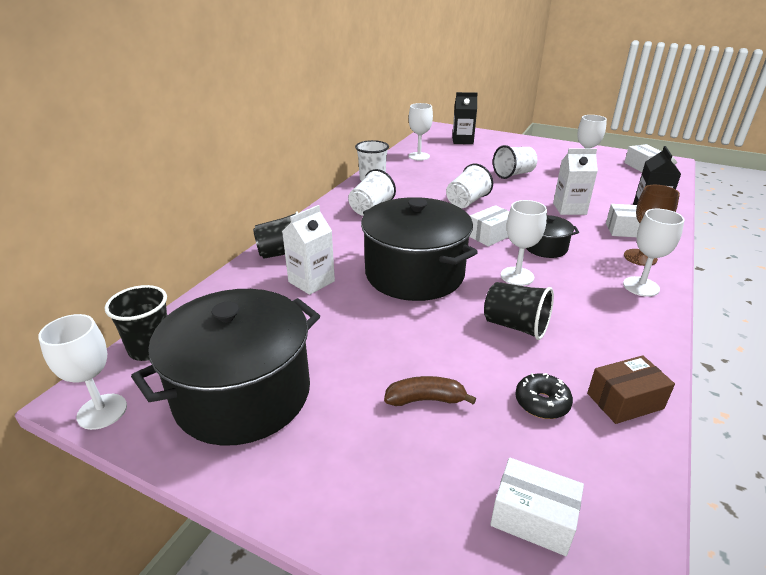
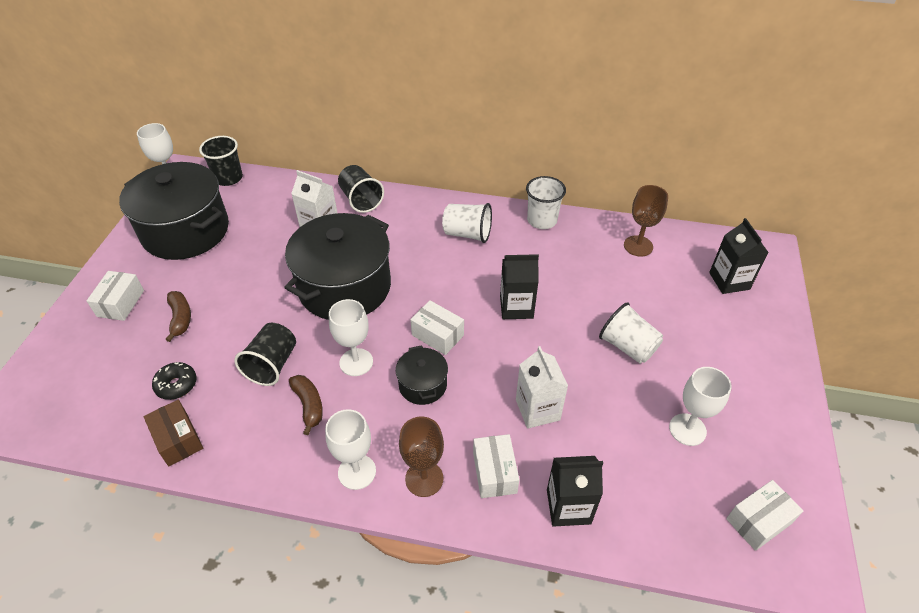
camera: 75 degrees right, 15 degrees up
white goblet [408,103,433,160] -> brown goblet [624,185,668,256]
white cup [446,164,493,208] -> black carton [500,254,539,319]
white box [490,458,584,556] -> white box moved to [87,271,144,321]
none -> brown banana [289,375,323,435]

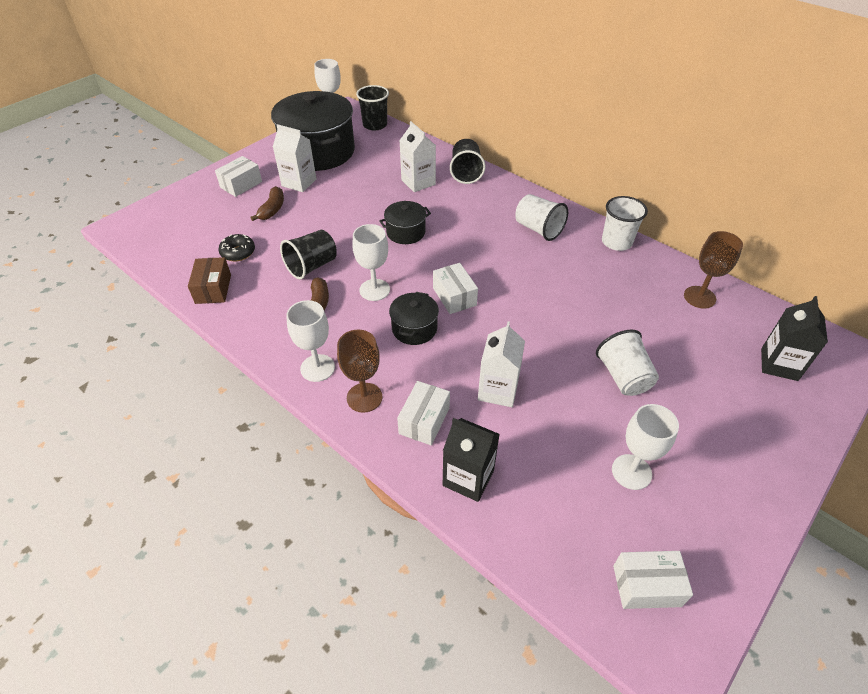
camera: 30 degrees right, 0 degrees up
black pot [284,213,391,320] -> black pot [379,201,431,244], size x0.46
black carton [500,254,539,319] -> none
none -> white carton [273,124,316,192]

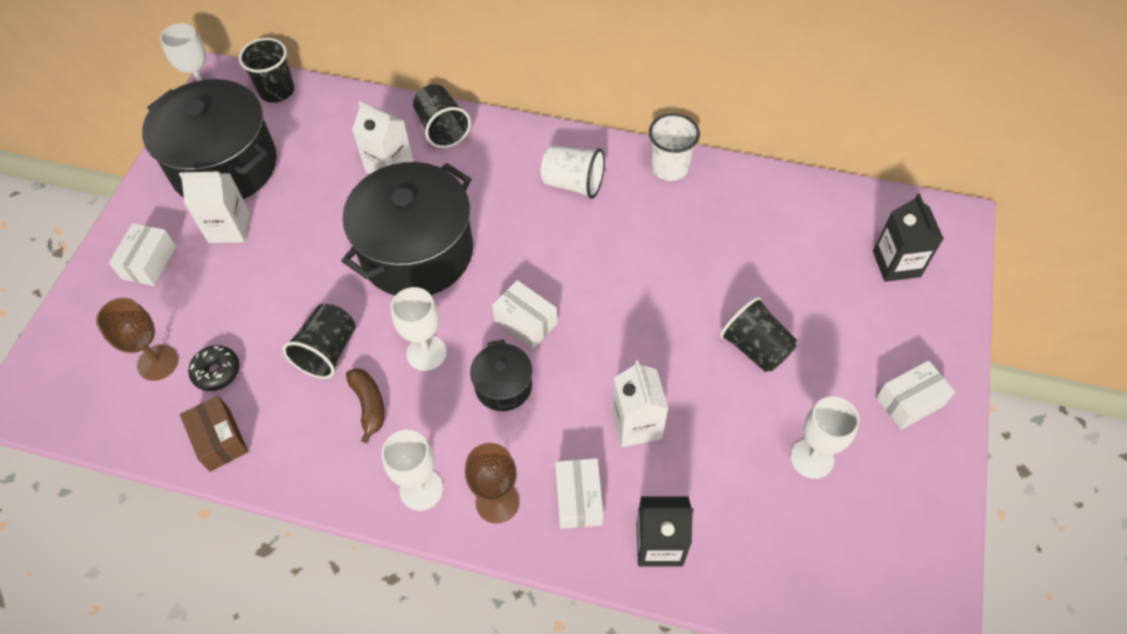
camera: 25 degrees left, 10 degrees up
brown banana [251,186,284,221] -> none
black pot [379,201,431,244] -> black pot [341,162,473,295], size x2.16
white cup [596,329,659,396] -> black cup [720,297,797,372]
white box [613,551,693,609] -> white box moved to [876,360,955,430]
brown goblet [684,231,743,309] -> brown goblet moved to [96,298,178,381]

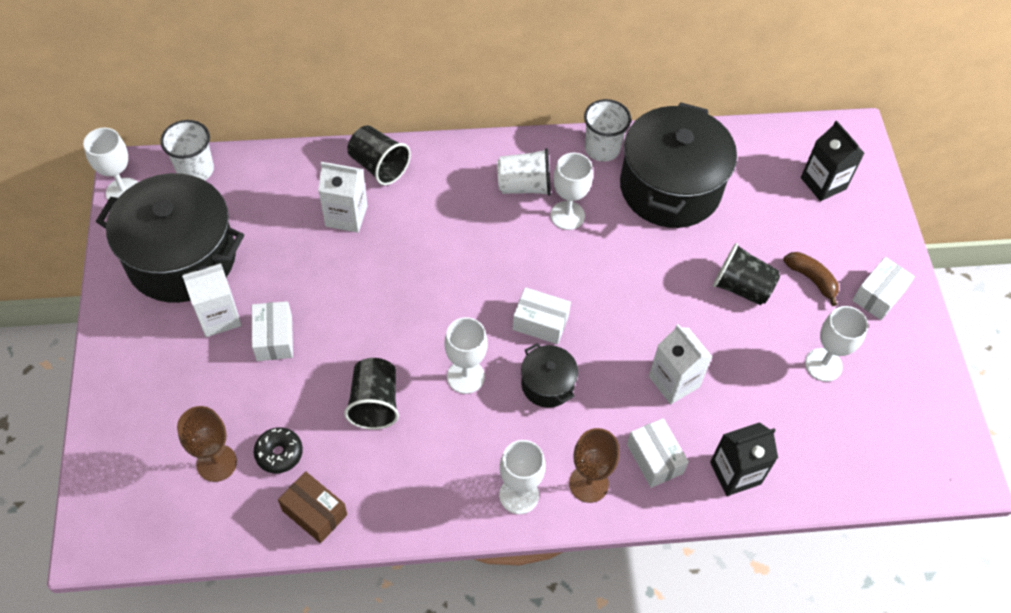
camera: 25 degrees left, 0 degrees up
white box [109,223,176,286] -> white box moved to [252,301,293,361]
black cup [239,38,294,103] -> white cup [160,120,214,180]
black pot [341,162,473,295] -> black pot moved to [620,102,737,228]
brown banana [346,368,384,443] -> brown banana moved to [783,252,839,306]
none -> white goblet [550,153,593,230]

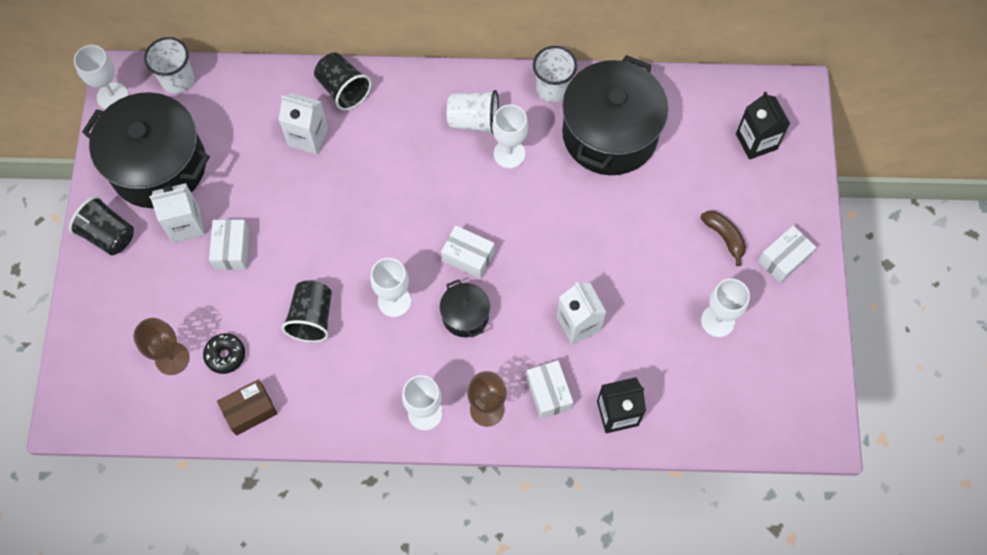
camera: 10 degrees right, 10 degrees up
brown box [278,471,347,543] -> brown box turned 75 degrees counterclockwise [217,379,277,436]
black cup [713,243,780,306] -> black cup moved to [69,196,134,255]

